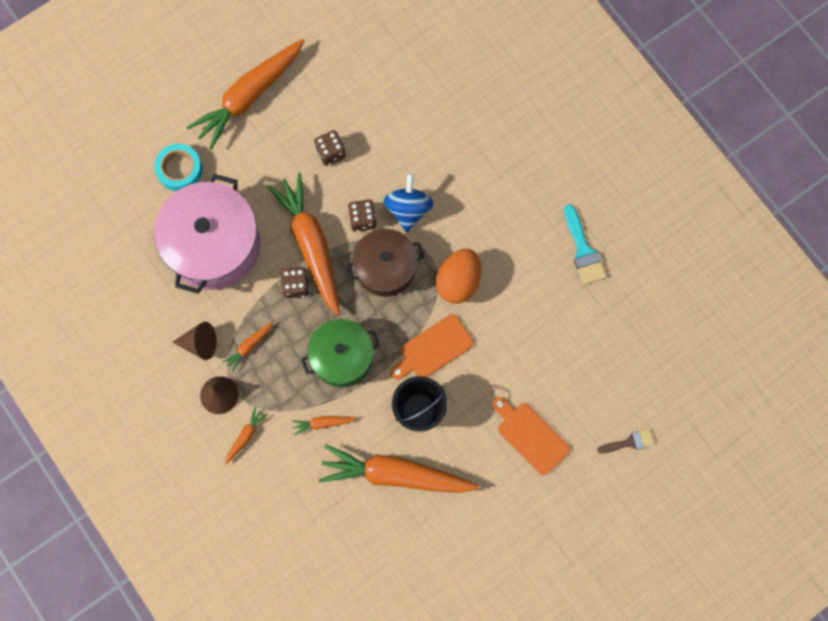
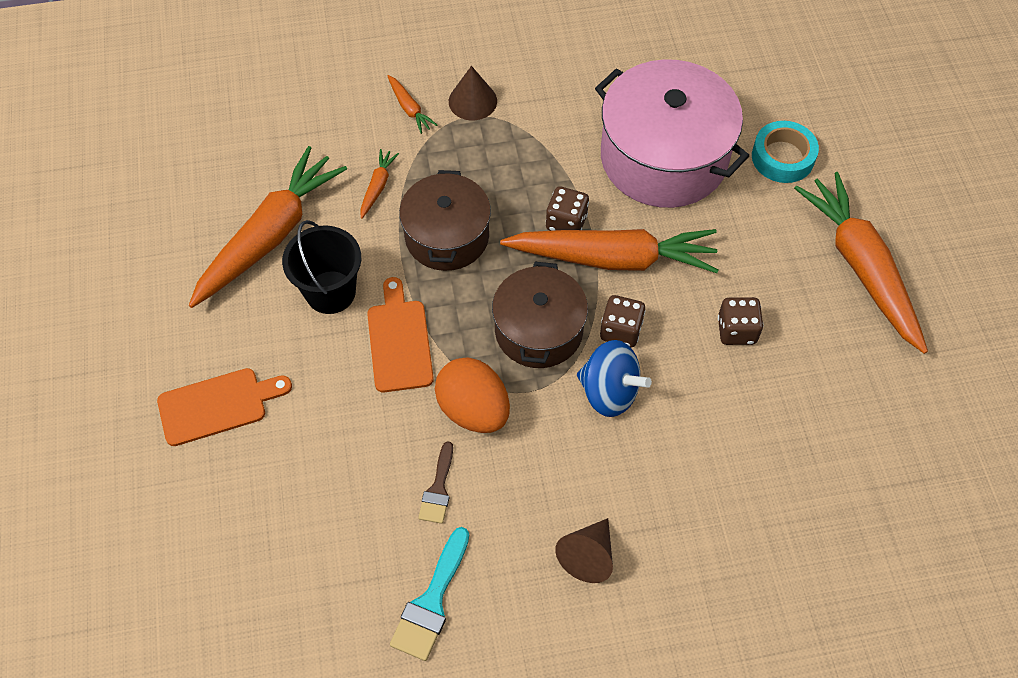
camera: 115 degrees right, 15 degrees down
brown cone [172,322,217,360] -> brown cone moved to [555,518,613,583]
orange carrot [222,322,273,372] -> none
green pot [301,319,380,387] -> brown pot [399,170,491,271]
turquoise brush [564,204,606,285] -> turquoise brush turned 75 degrees counterclockwise [390,527,469,661]
brown brush [597,429,654,453] -> brown brush moved to [418,441,453,524]

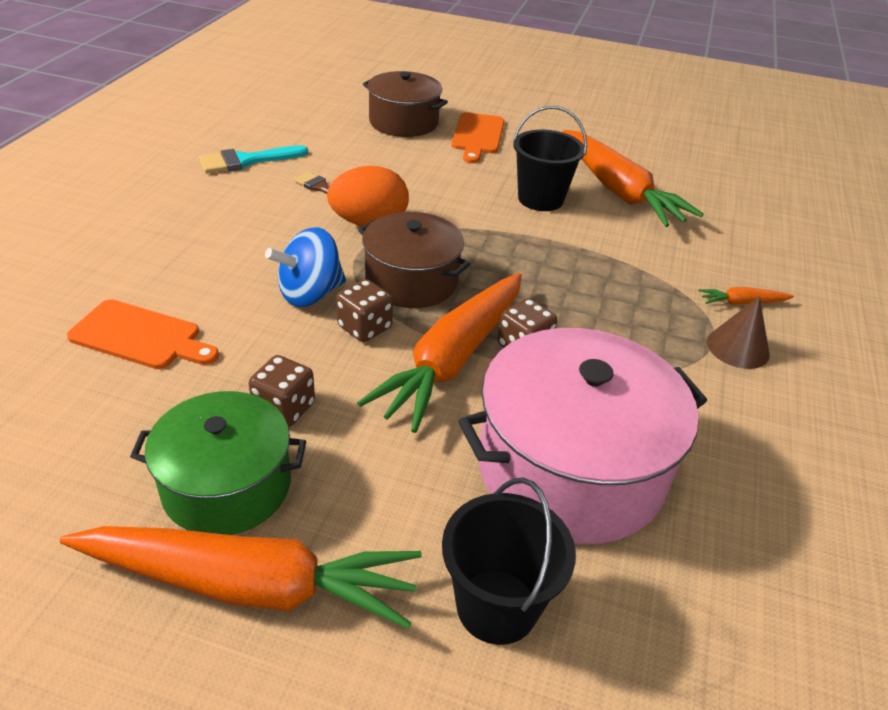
camera: 115 degrees right, 20 degrees down
orange carrot [360,149,399,219] -> none
orange cutting board [367,277,434,392] -> orange cutting board moved to [67,299,219,369]
turquoise brush [390,527,469,661] -> turquoise brush turned 75 degrees counterclockwise [199,145,308,174]
brown pot [399,170,491,271] -> brown pot moved to [363,71,448,137]
brown cone [555,518,613,583] -> none
turquoise tape [752,121,819,183] -> black bucket [442,477,576,645]
none -> green pot [130,391,306,535]

